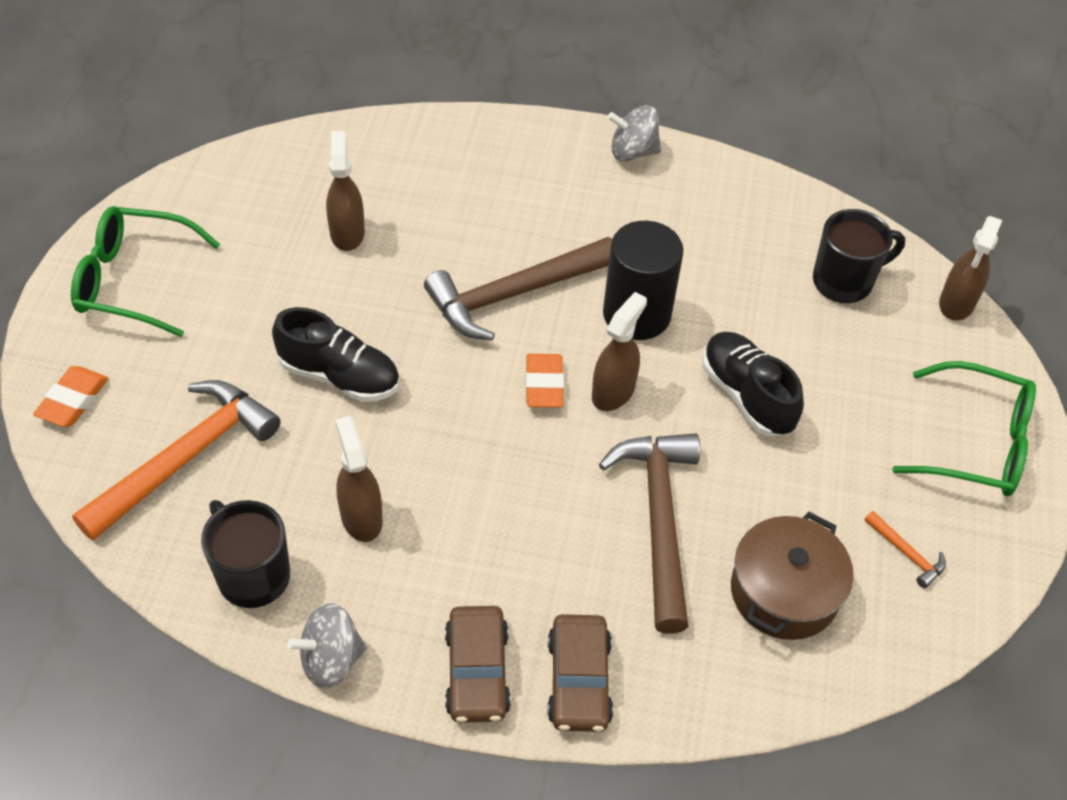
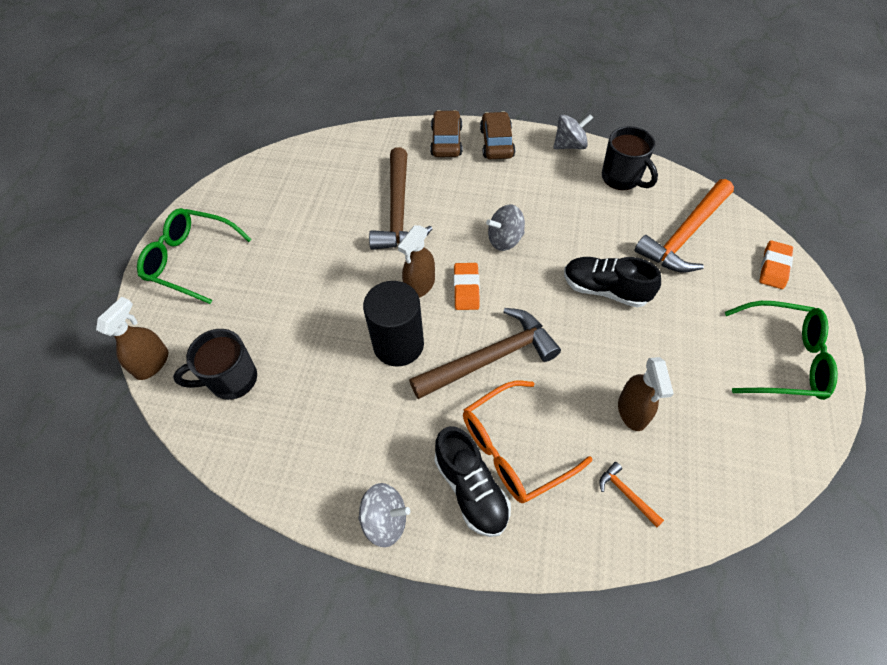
camera: 175 degrees left, 5 degrees up
brown spray bottle [335,416,383,542] -> none
black shoe [703,332,804,436] -> black shoe moved to [434,426,511,537]
brown pot [731,512,854,640] -> none
orange hammer [864,511,946,588] -> orange hammer moved to [599,462,664,527]
none -> orange glasses [463,381,593,503]
none -> grey spinning top [486,205,525,251]

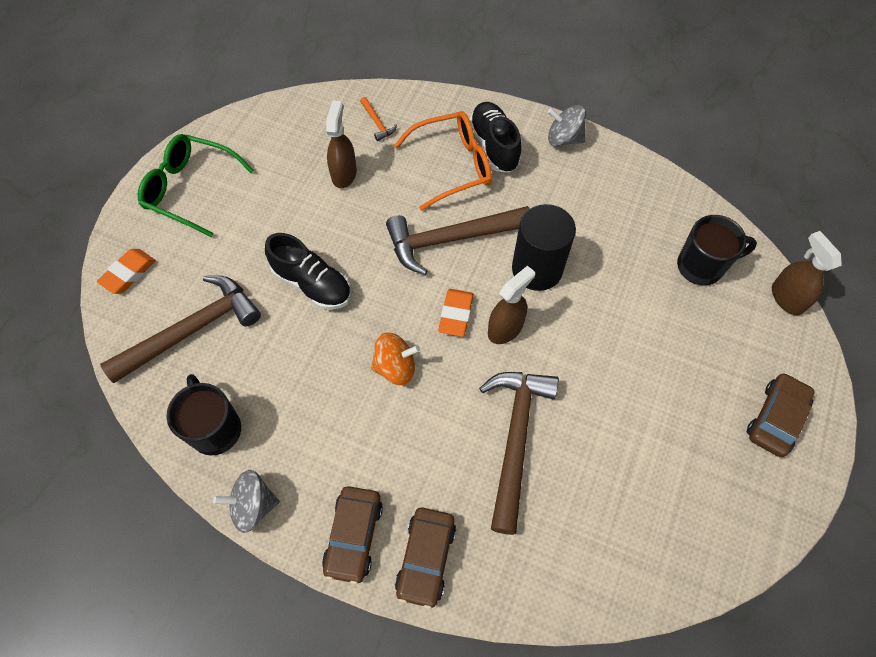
camera: 170 degrees left, 5 degrees up
brown spray bottle [96,297,168,380] -> brown spray bottle turned 120 degrees clockwise [772,231,842,316]
green glasses [137,208,252,304] -> brown car [747,373,815,457]
grey spinning top [486,205,525,251] -> orange spinning top [371,332,420,385]
orange hammer [634,179,734,272] -> brown hammer [100,275,261,383]

